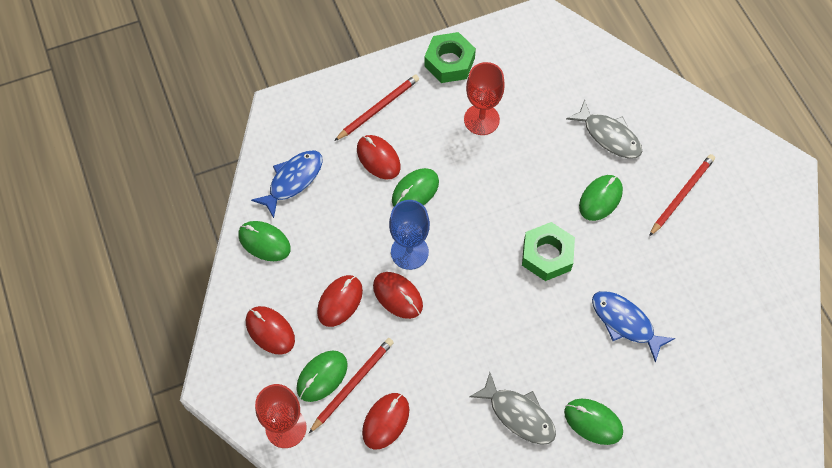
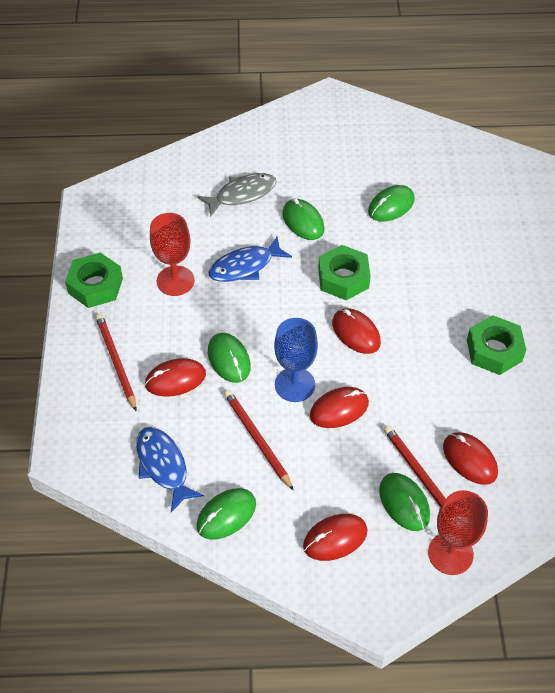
camera: 70 degrees left, 10 degrees down
red mouse [317,275,363,327] -> red mouse moved to [332,308,381,354]
grey fish [470,372,556,445] -> green nut [467,315,526,375]
green mouse [564,399,623,445] -> green mouse moved to [368,185,415,222]
blue fish [592,291,675,362] -> blue fish moved to [208,237,292,282]
red pencil [649,154,715,236] -> red pencil moved to [224,390,294,491]

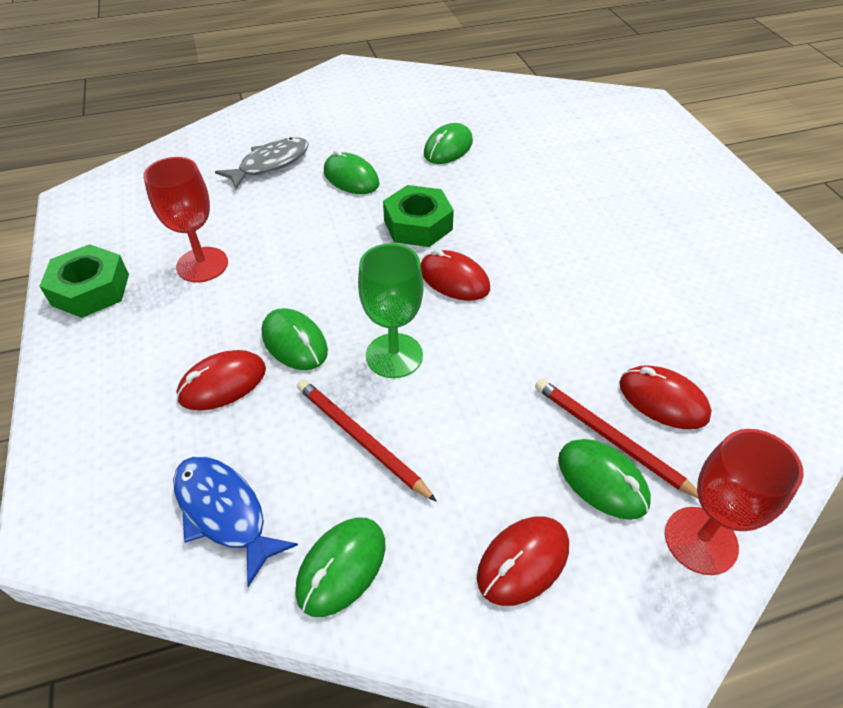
camera: 15 degrees left, 5 degrees down
red pencil [96,314,136,411] -> none
blue fish [208,237,292,282] -> none
blue goblet [274,318,318,402] -> green goblet [358,244,424,378]
red mouse [310,387,369,428] -> none
green nut [467,315,526,375] -> none

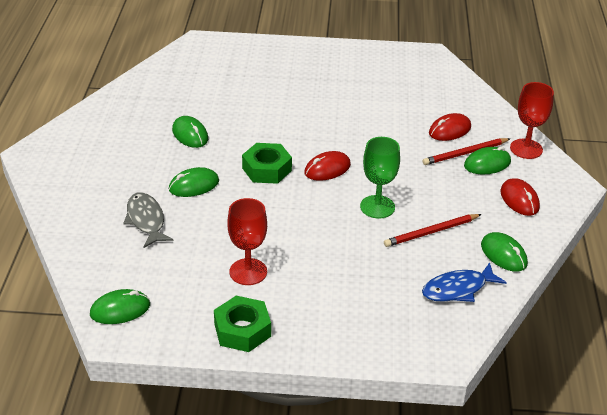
camera: 70 degrees left, 10 degrees down
red mouse [176,350,266,411] -> none
green mouse [261,308,328,370] -> green mouse moved to [90,289,150,324]

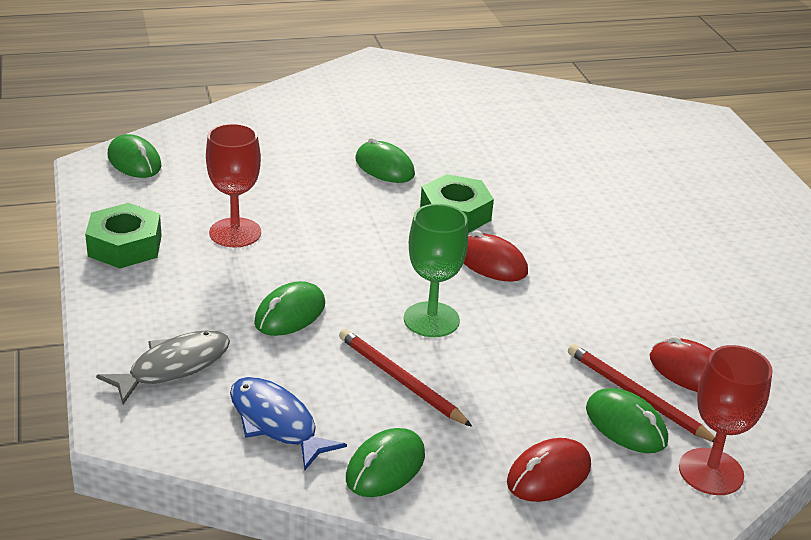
camera: 70 degrees right, 5 degrees down
grey fish [123,192,174,248] -> grey fish moved to [96,330,230,404]
green mouse [172,116,208,148] -> green mouse moved to [254,281,325,336]

